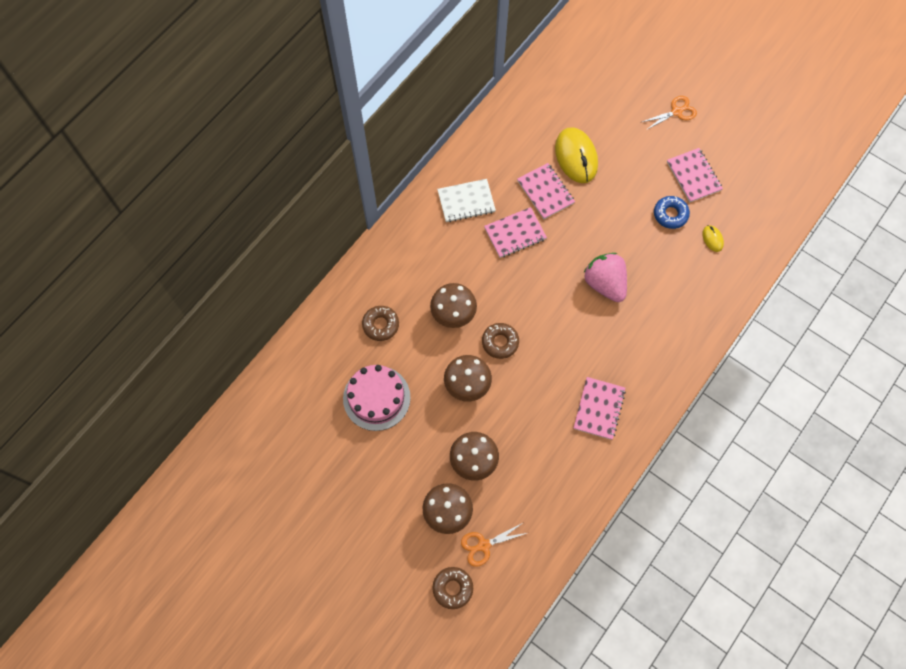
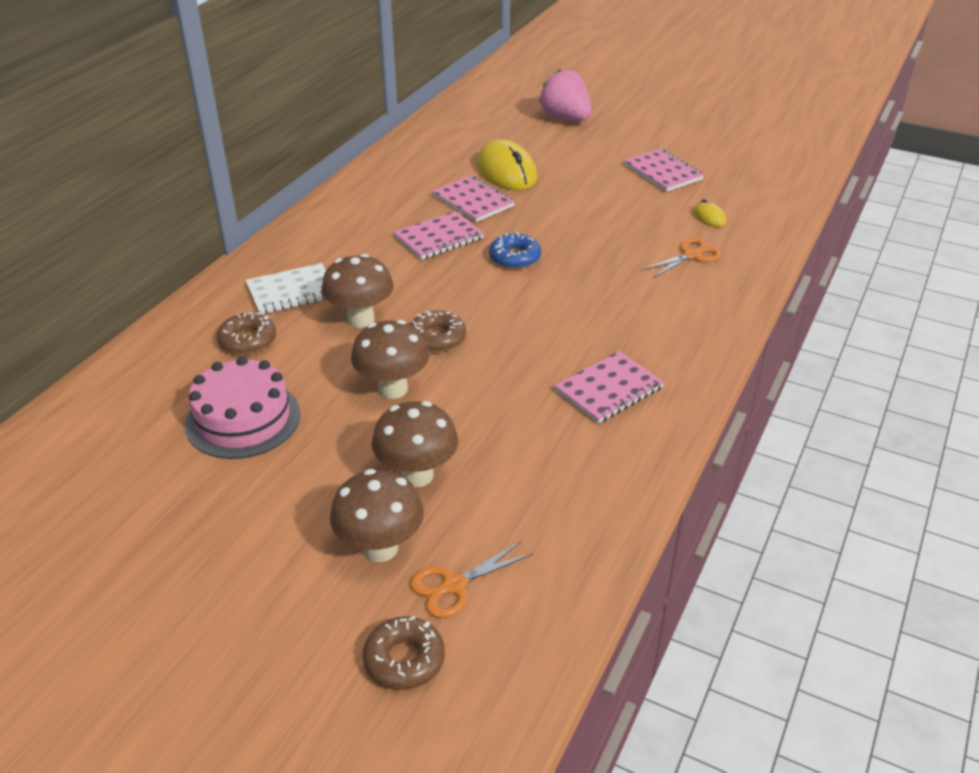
camera: 10 degrees left, 30 degrees down
white notebook [437,179,496,222] -> white notebook moved to [245,263,326,315]
pink notebook [573,377,626,440] -> pink notebook turned 45 degrees clockwise [554,351,664,423]
pink strawberry [583,253,627,302] -> pink strawberry moved to [539,69,592,121]
orange scissors [642,96,697,130] -> orange scissors moved to [642,238,722,278]
blue donut [654,196,690,229] -> blue donut moved to [489,232,541,269]

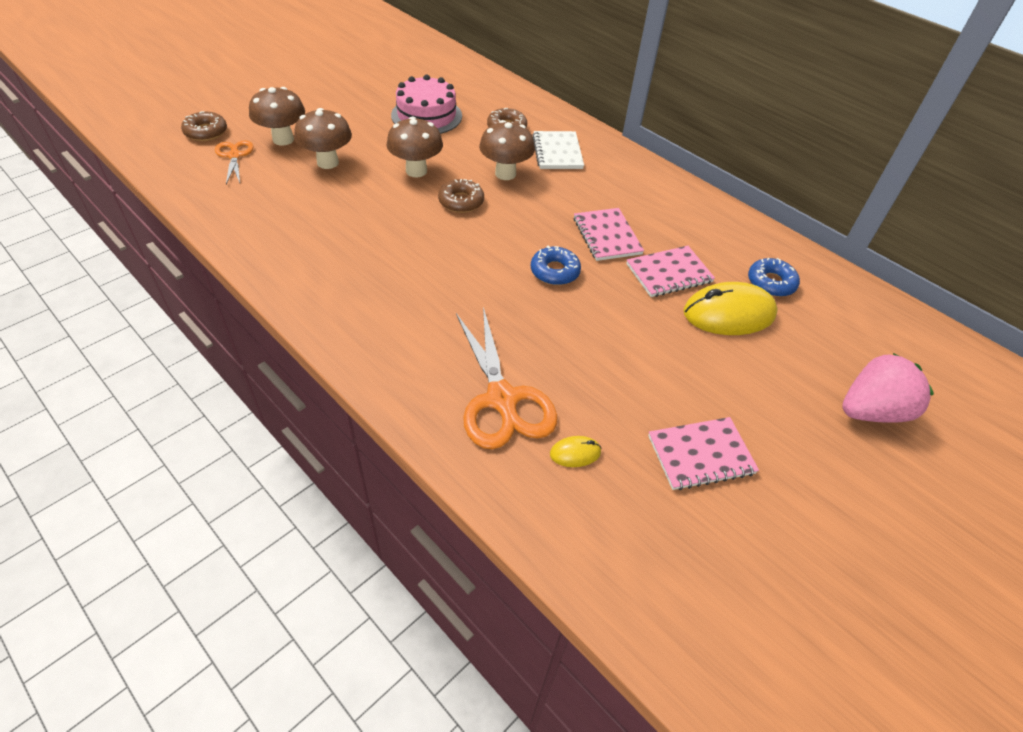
camera: 105 degrees right, 10 degrees up
pink notebook [554,351,664,423] -> none
orange scissors [642,238,722,278] -> orange scissors [456,307,557,449], size x1.81
none -> blue donut [748,257,800,297]

